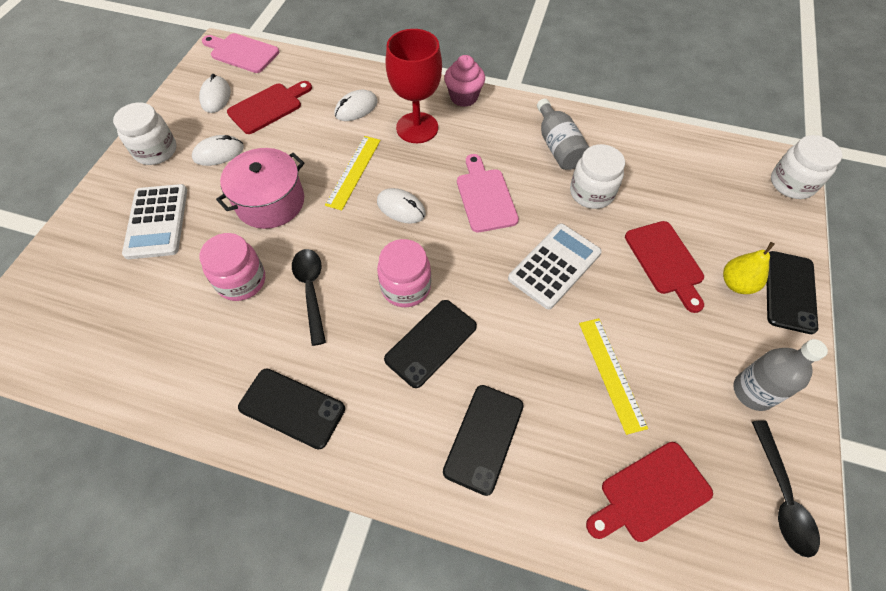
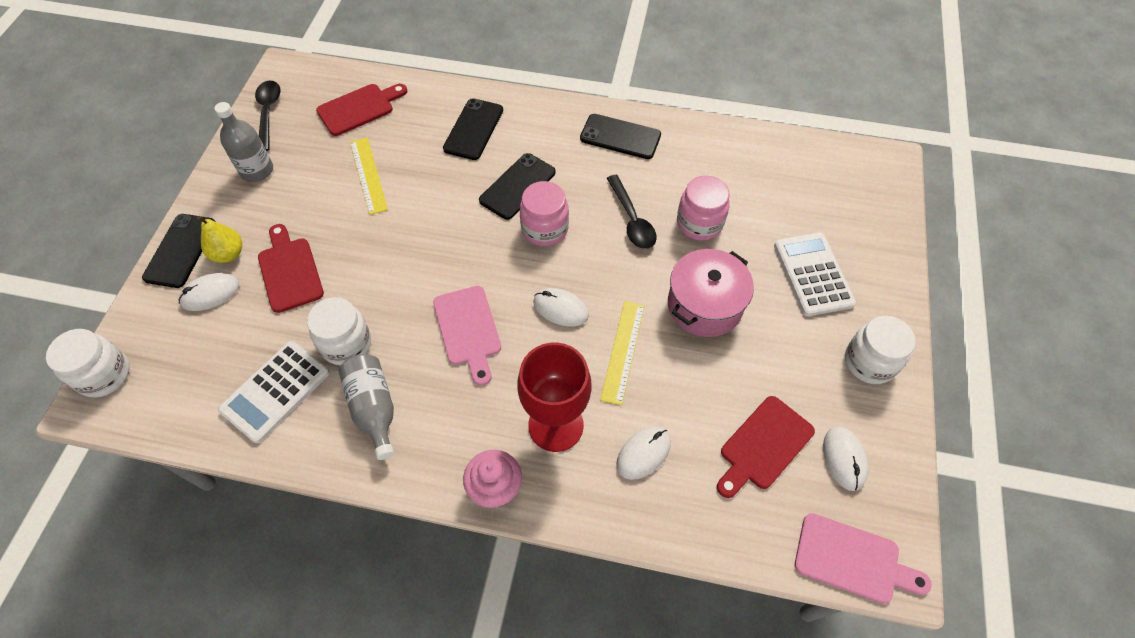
camera: 175 degrees right, 0 degrees up
white mouse [192,135,244,166] -> white mouse moved to [179,273,239,311]
white calculator [508,224,602,309] -> white calculator moved to [218,341,330,443]

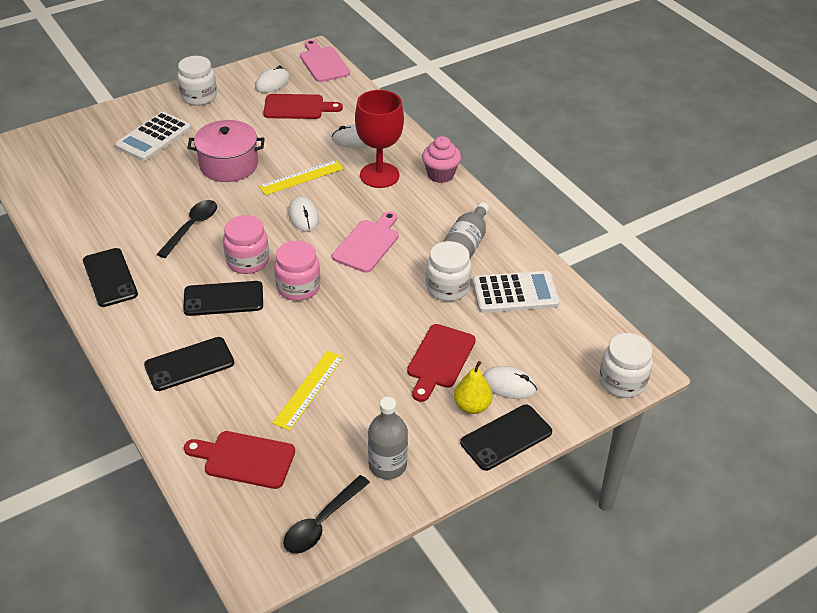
camera: 135 degrees left, 15 degrees down
pink jar [677,176,730,241] -> pink jar moved to [274,241,321,301]

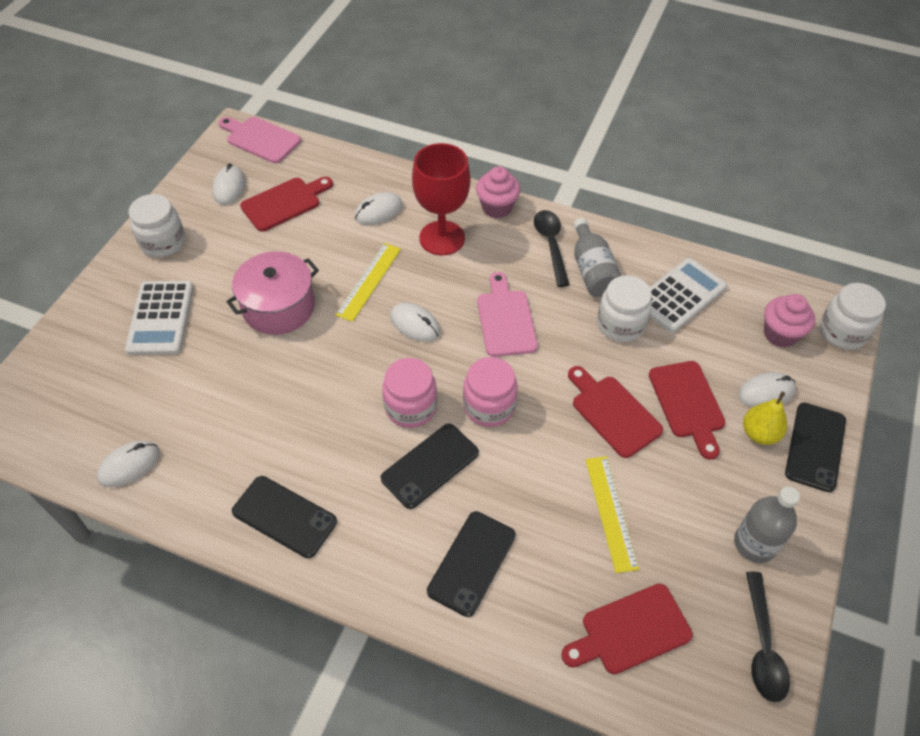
camera: 35 degrees left, 10 degrees up
black spoon [157,200,217,258] -> black spoon moved to [534,210,569,287]
none -> white mouse [97,441,160,487]
none -> red cutting board [568,366,663,458]
none -> pink cupcake [764,294,815,348]

